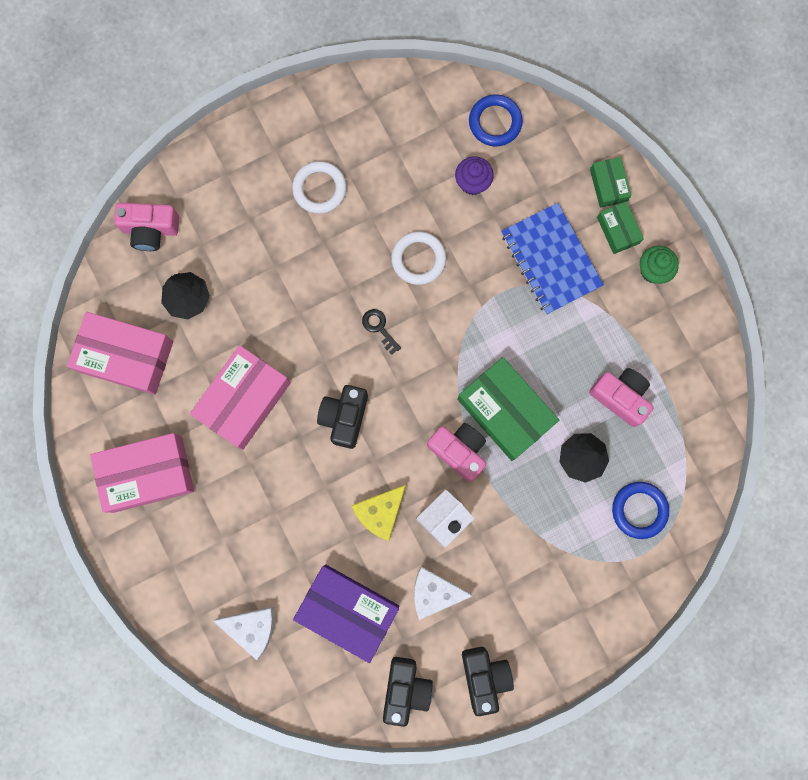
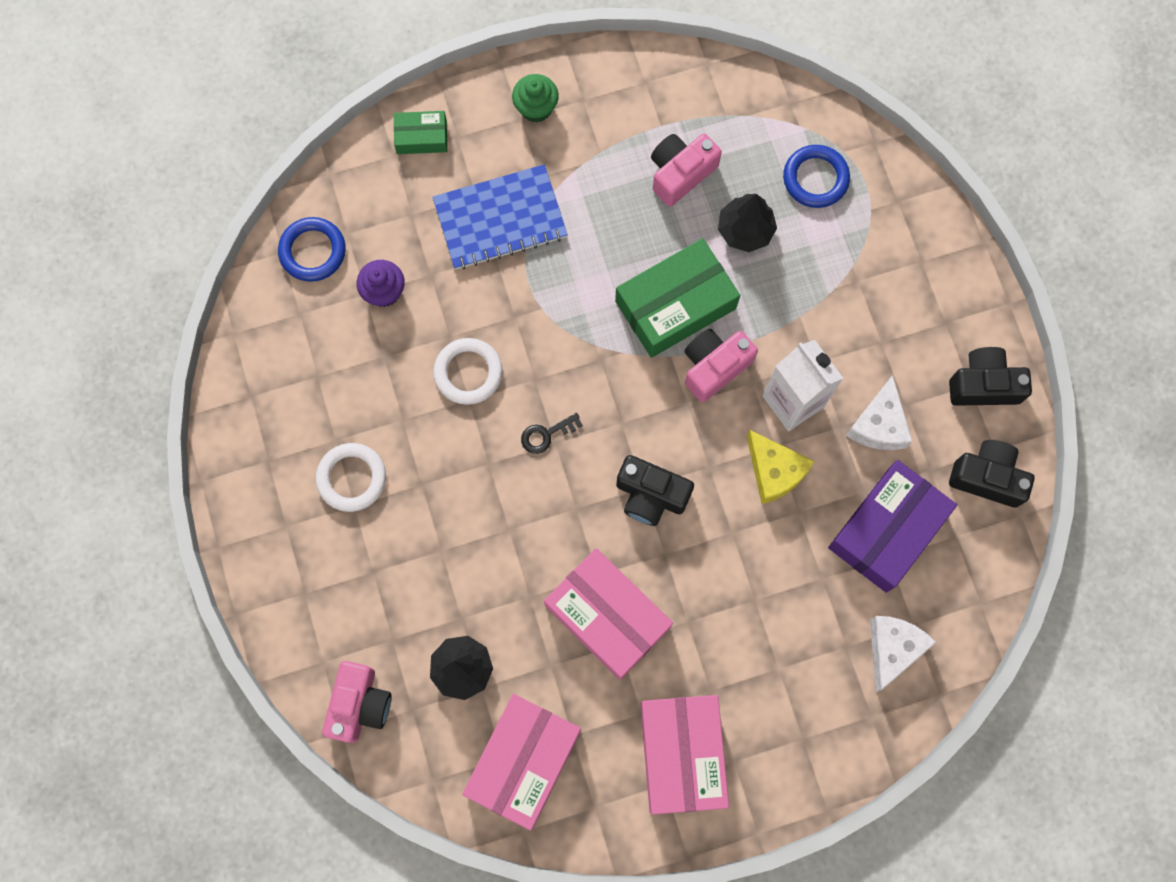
camera: 80 degrees left, 5 degrees down
green box [597,201,644,254] -> none

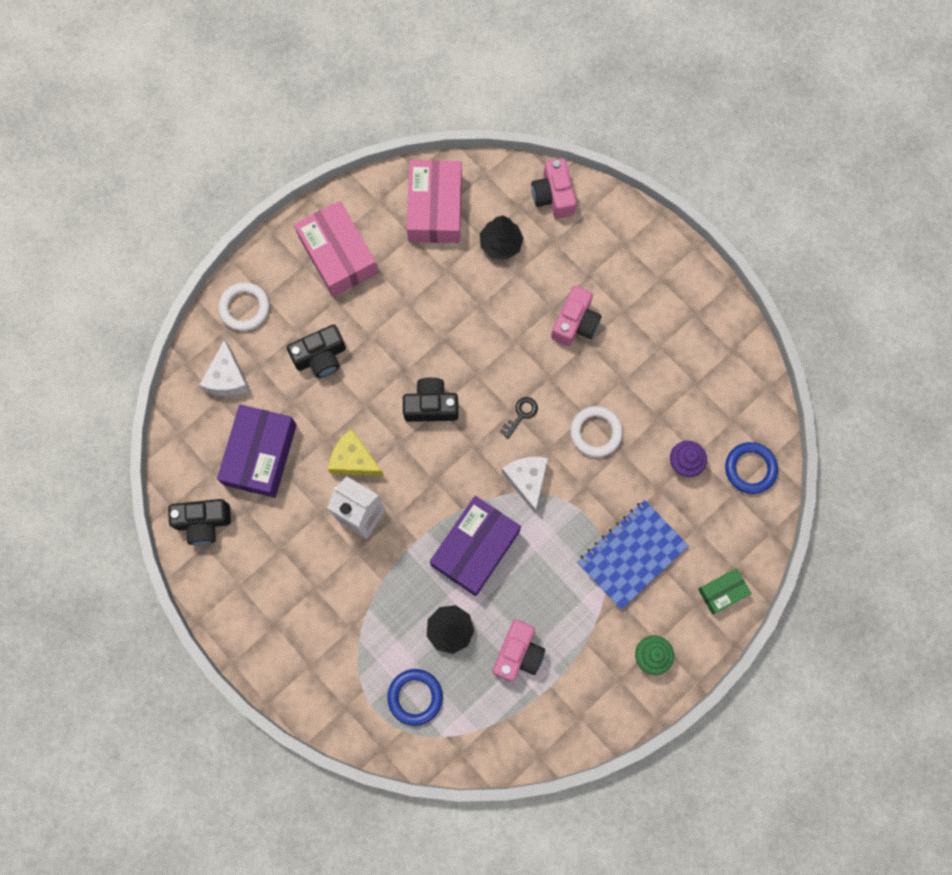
camera: 155 degrees right, 0 degrees up
white ring [316,443,386,512] -> white ring moved to [218,282,270,331]
pink box [544,548,673,680] -> none
green box [615,238,740,358] -> purple box [430,496,521,596]
pink camera [685,329,758,402] -> pink camera moved to [551,286,602,346]
white cheese [846,375,913,450] -> white cheese moved to [501,457,548,513]
black camera [949,347,1032,406] -> black camera moved to [287,324,346,378]

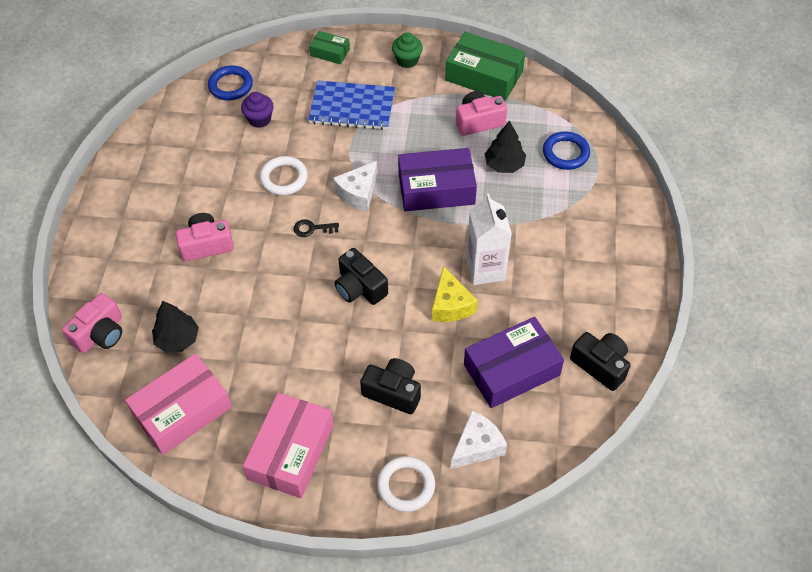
camera: 130 degrees left, 20 degrees down
none -> green box [445,32,525,101]

